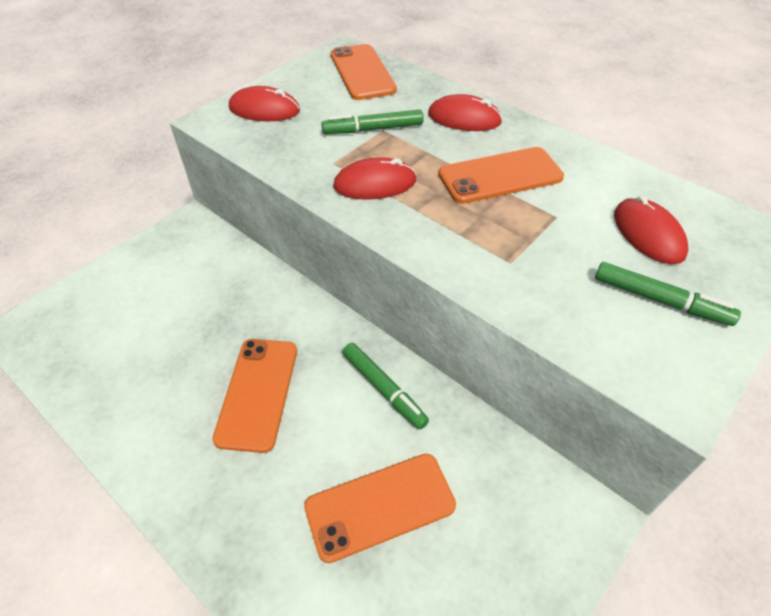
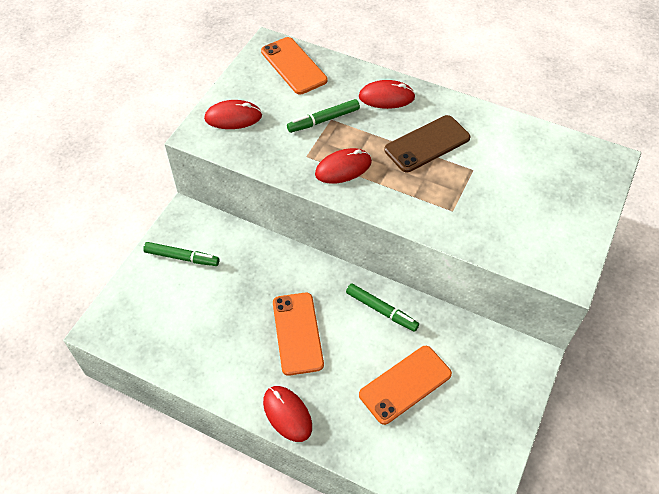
camera: 15 degrees left, 5 degrees up
orange phone [438,147,564,204] -> brown phone [384,115,470,172]
green marker [595,262,741,326] -> green marker moved to [143,242,219,266]
red mouse [614,196,688,264] -> red mouse moved to [263,386,312,442]

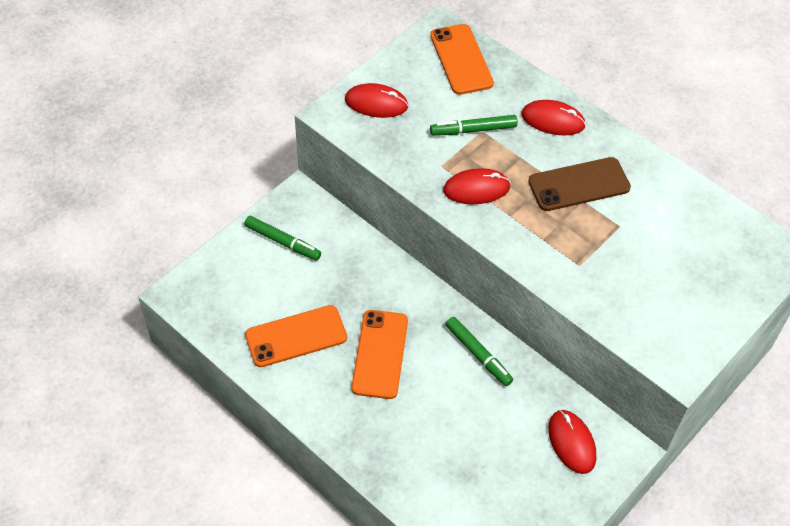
camera: 15 degrees right, 0 degrees up
red mouse [263,386,312,442] -> red mouse moved to [548,410,596,474]
orange phone [359,346,452,425] -> orange phone moved to [245,305,347,367]

